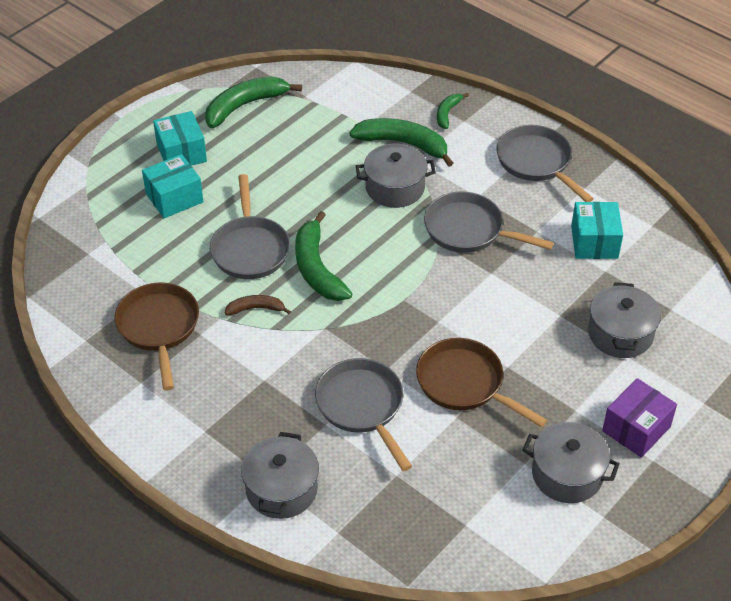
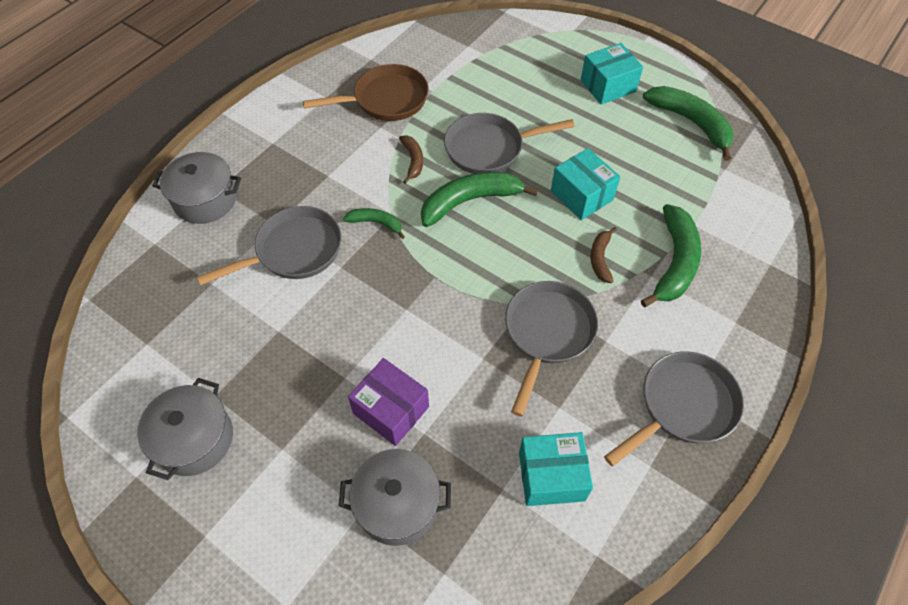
camera: 85 degrees right, 10 degrees up
turquoise box [142,154,203,218] -> turquoise box moved to [551,148,620,220]
grey pot [356,144,436,208] -> brown banana [590,227,617,283]
brown pan [416,338,547,428] -> none
green banana [437,93,469,129] -> green banana moved to [343,208,405,239]
purple box [602,378,677,458] -> purple box moved to [348,358,429,446]

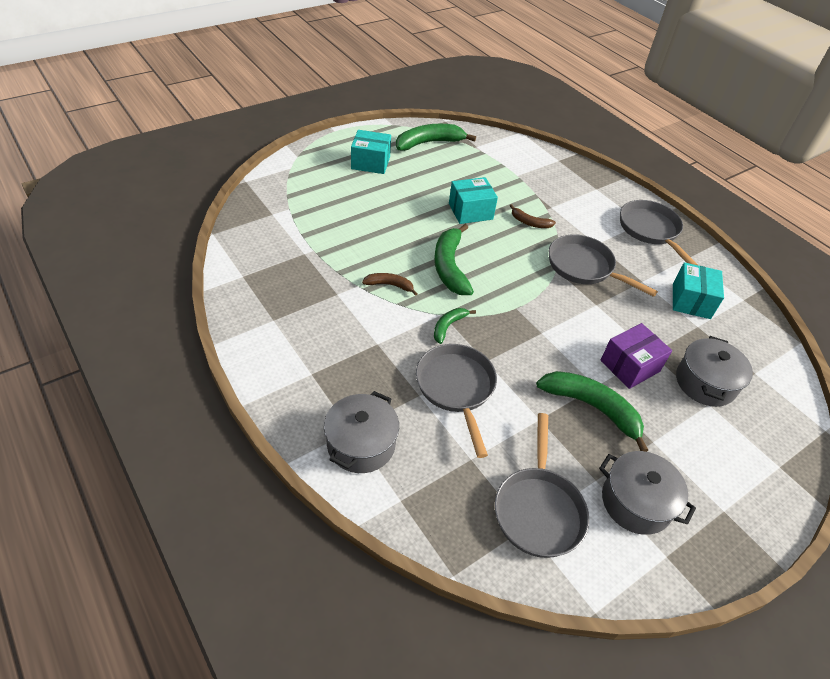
camera: 75 degrees left, 10 degrees down
brown pan [302,64,429,121] -> none
grey pan [444,113,575,174] -> grey pan moved to [495,413,589,558]
turquoise box [581,43,643,105] -> turquoise box turned 75 degrees counterclockwise [351,130,391,174]
green banana [641,204,701,307] -> green banana moved to [536,371,648,452]

